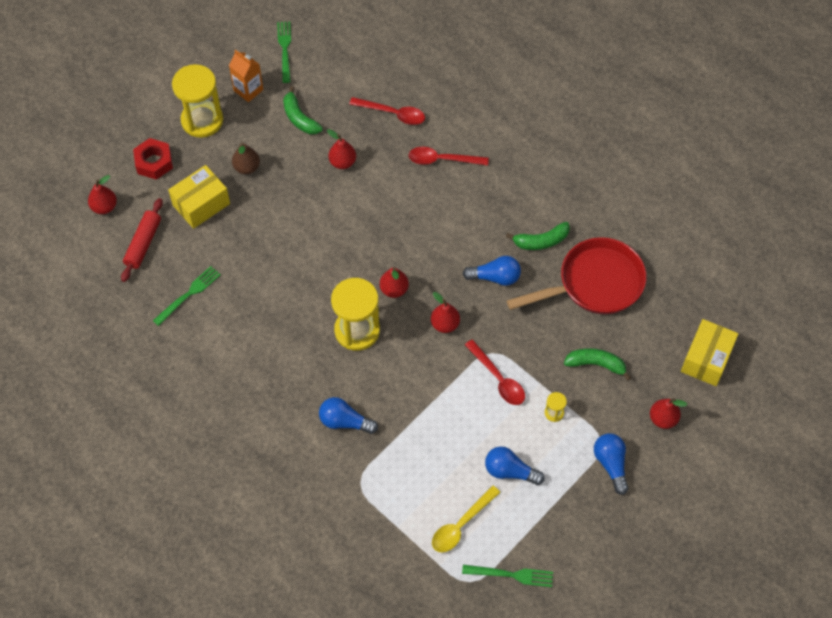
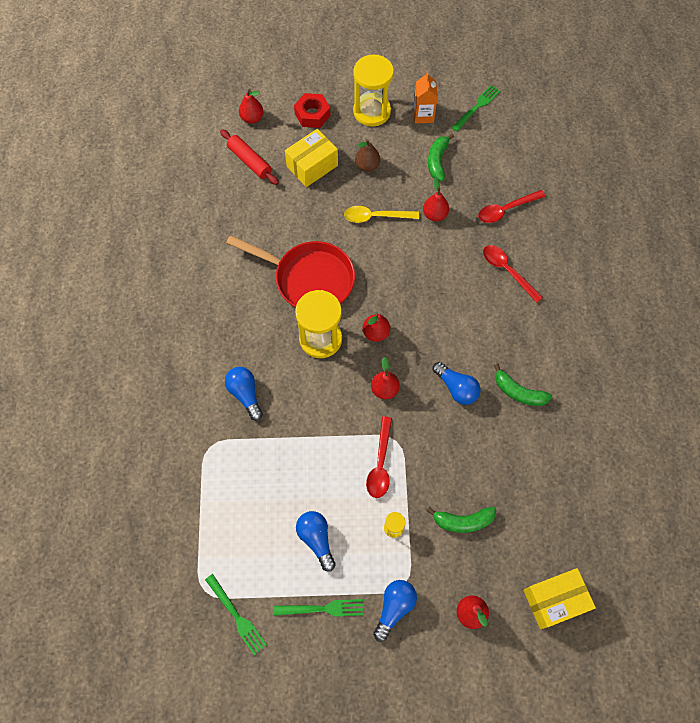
camera: 45 degrees right, 5 degrees up
red rolling pin [121,198,163,282] -> red rolling pin turned 75 degrees clockwise [220,129,279,185]
green fork [153,266,221,326] -> green fork moved to [274,599,364,617]
yellow box [168,165,230,229] -> yellow box turned 45 degrees counterclockwise [285,129,338,187]
red spoon [349,97,425,125] -> red spoon turned 90 degrees clockwise [478,190,545,223]
yellow spoon [432,485,501,553] -> yellow spoon moved to [344,206,419,223]
red pan [507,237,646,314] -> red pan moved to [226,235,355,308]
green banana [564,348,631,380] -> green banana turned 120 degrees clockwise [427,507,496,533]

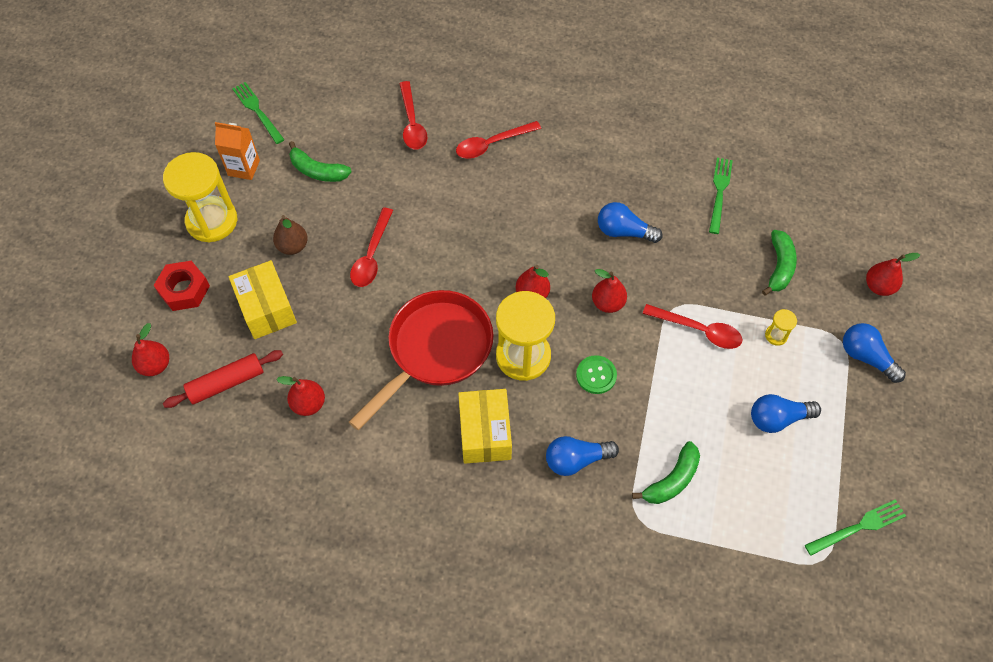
camera: 75 degrees left, 5 degrees down
green fork [274,599,364,617] -> green fork moved to [709,158,733,234]
yellow spoon [344,206,419,223] -> red spoon [350,208,393,287]
red pear [423,177,449,221] -> red pear moved to [276,376,325,416]
blue light bulb [432,362,481,405] -> blue light bulb turned 135 degrees counterclockwise [598,202,662,243]
green banana [494,363,552,406] -> green banana moved to [632,441,700,504]
yellow box [523,568,596,629] -> yellow box moved to [458,389,512,464]
none -> green button [576,355,617,394]

